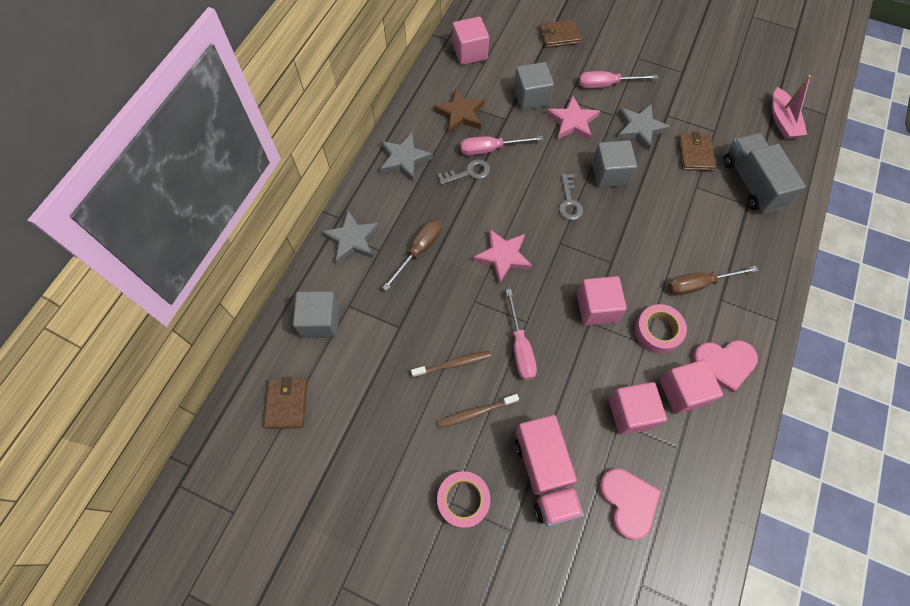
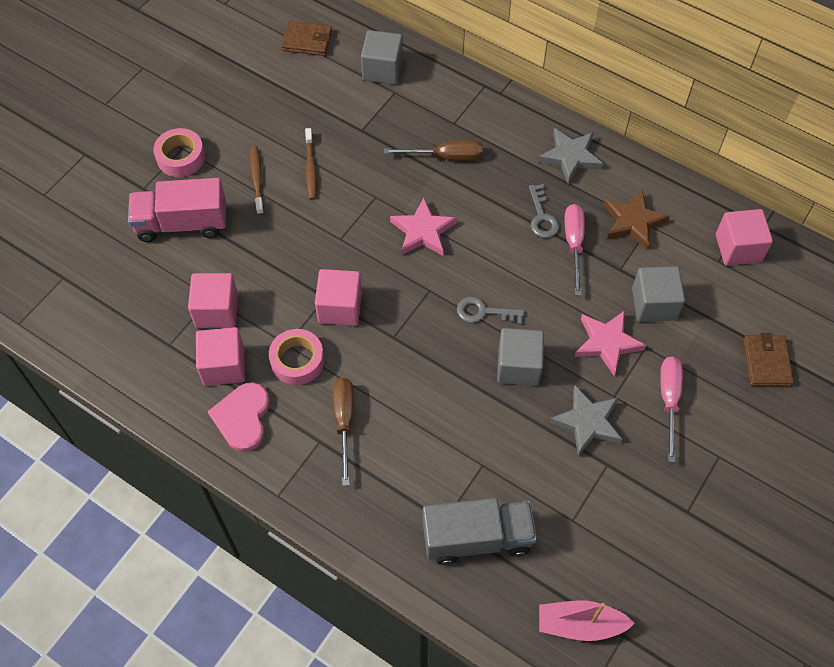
camera: 100 degrees right, 5 degrees down
grey star [321,210,380,264] -> none
brown screwdriver [383,219,442,291] -> brown screwdriver turned 45 degrees counterclockwise [384,140,483,161]
pink screwdriver [506,289,537,380] -> none
pink heart [599,468,661,540] -> none
brown wallet [678,132,716,171] -> none

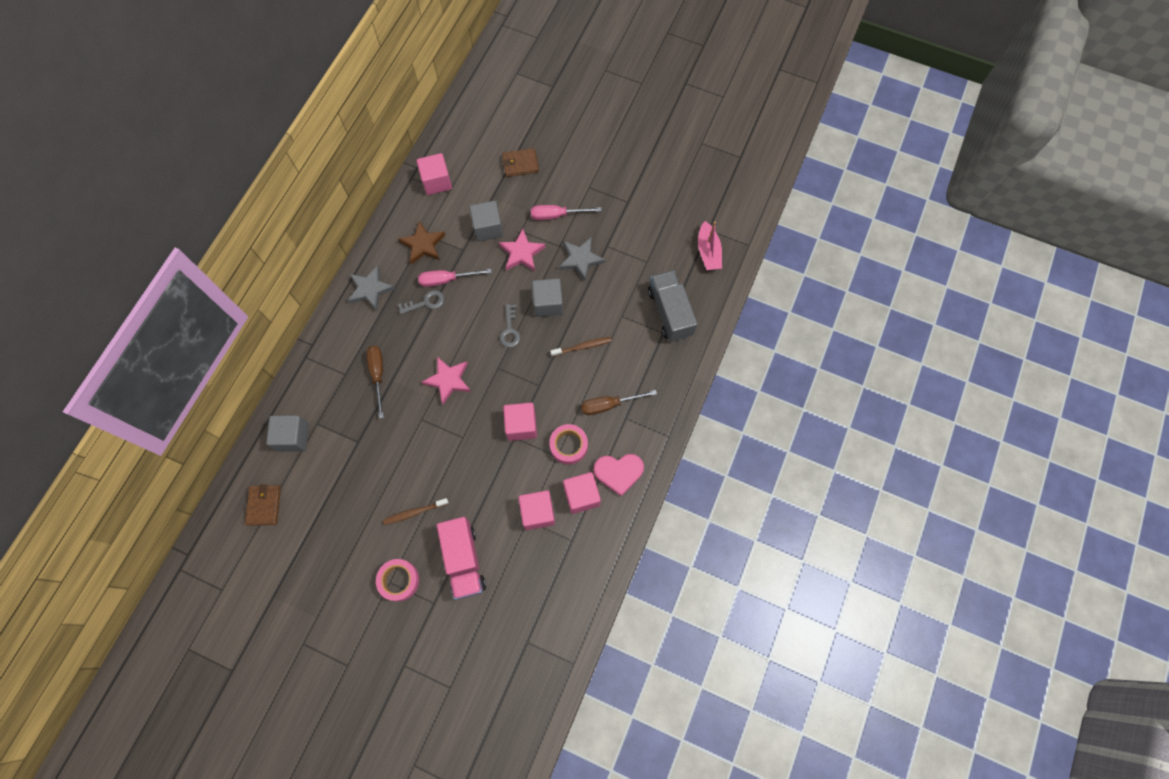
camera: 100 degrees left, 10 degrees up
brown toothbrush [305,128,317,200] -> brown toothbrush moved to [550,337,611,357]

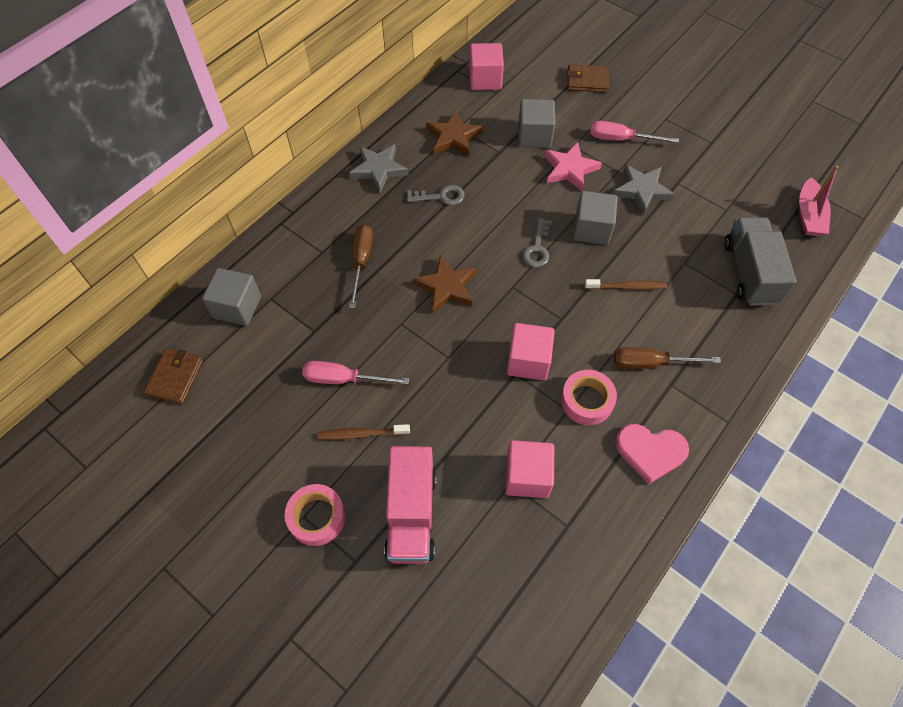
camera: 15 degrees right, 10 degrees down
pink screwdriver [418,269,492,287] -> pink screwdriver moved to [302,361,409,384]
pink star [422,357,471,404] -> brown star [413,255,476,313]
pink cube [563,472,601,514] -> none

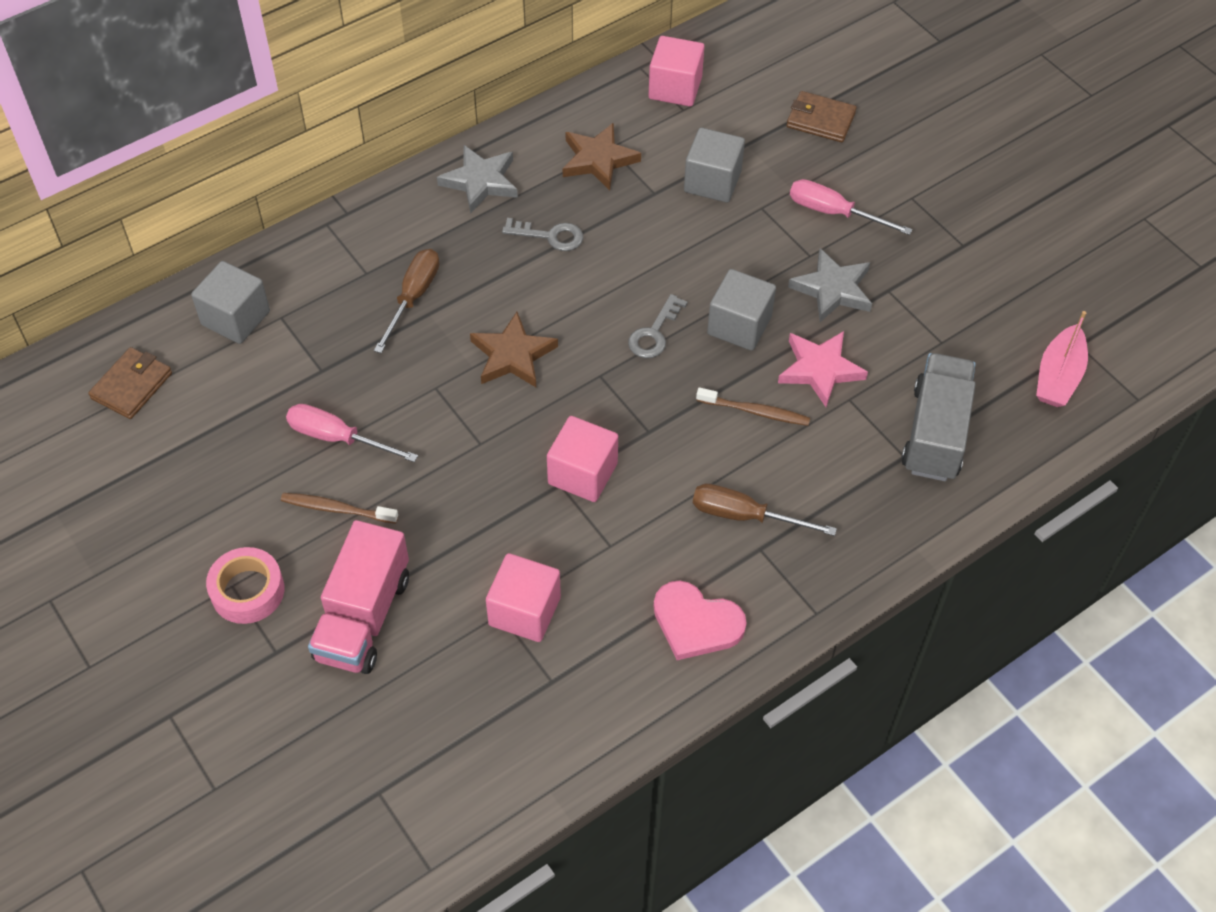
camera: 15 degrees right, 5 degrees down
pink star [544,142,602,191] -> pink star moved to [778,331,868,407]
pink tape [561,370,617,425] -> none

